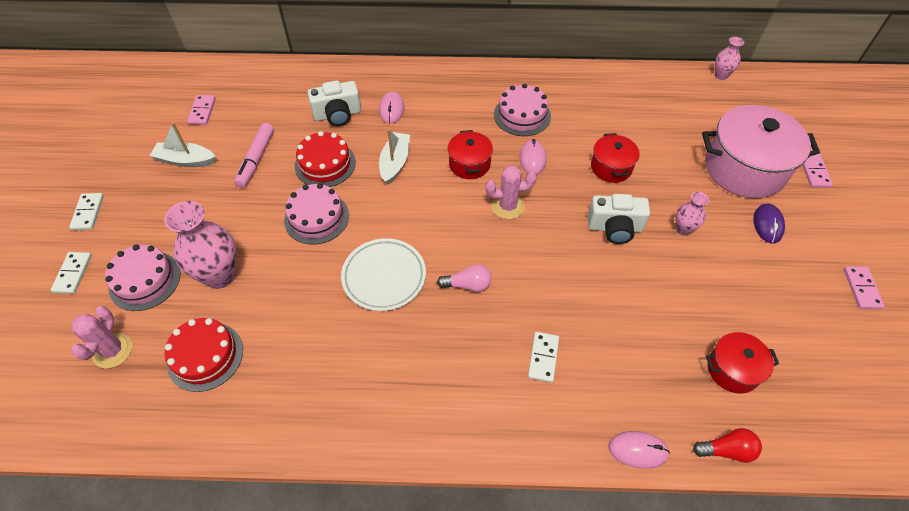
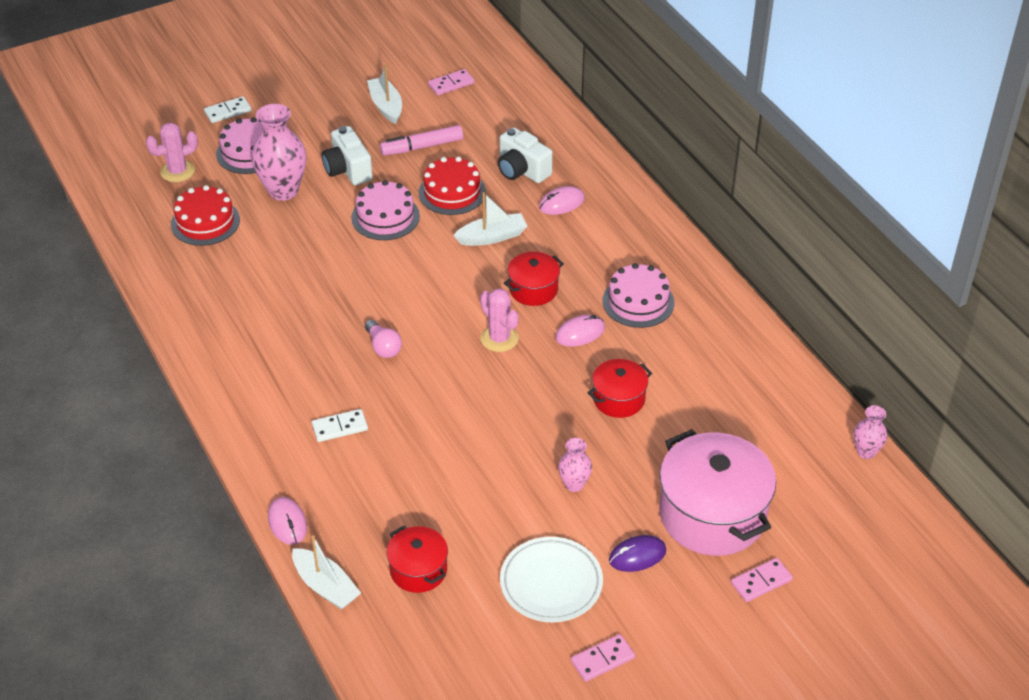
camera: 60 degrees right, 10 degrees down
white domino [69,193,104,230] -> none
white plate [341,238,426,311] -> white plate moved to [500,537,603,622]
white camera [588,194,650,244] -> white camera moved to [322,126,373,185]
red light bulb [693,428,762,463] -> white boat [292,535,361,610]

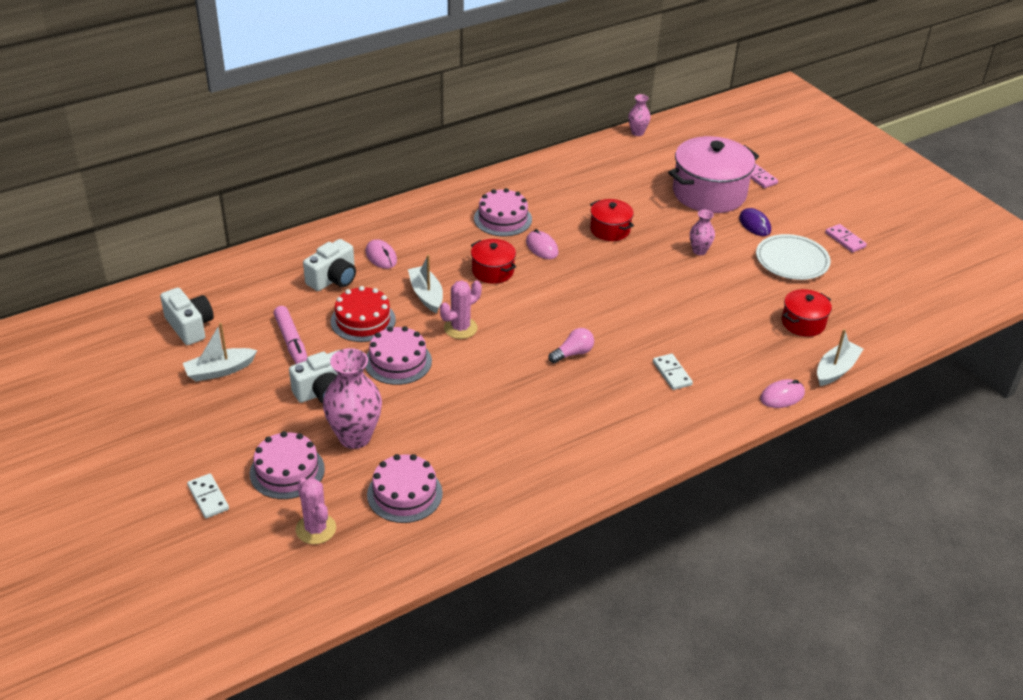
camera: 95 degrees left, 5 degrees down
red cake [171,185,240,246] -> pink cake [367,454,443,523]
pink domino [428,69,474,95] -> white camera [160,287,214,345]
pink cactus [480,288,519,352] -> pink cactus moved to [440,280,482,339]

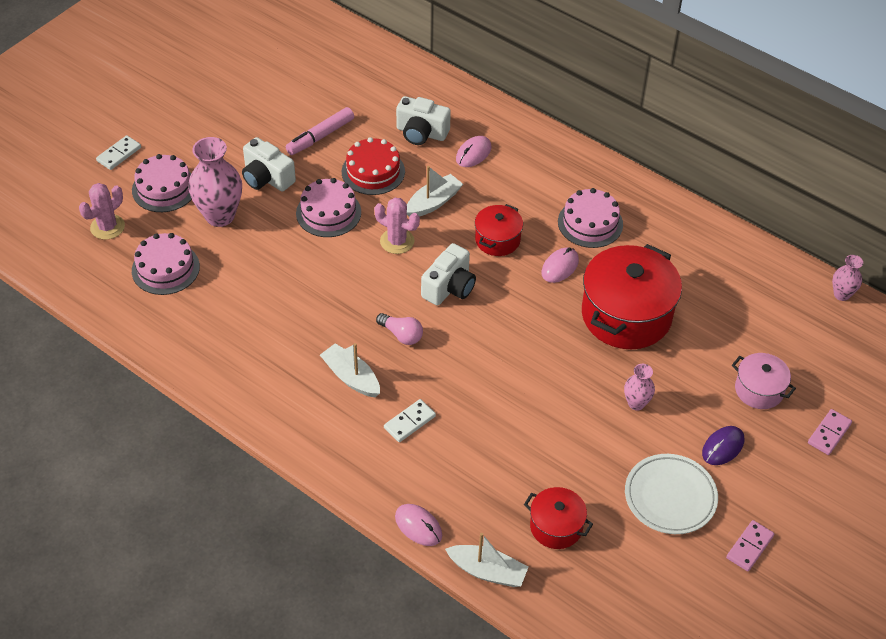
camera: 70 degrees right, 10 degrees up
white camera [160,287,214,345] -> white camera moved to [421,243,476,306]
white boat [183,323,257,382] -> white boat moved to [320,343,380,397]
red pot [590,199,634,241] -> red pot [582,244,682,349], size x1.92
pink pot [668,136,759,213] -> pink pot [732,353,796,409], size x0.52

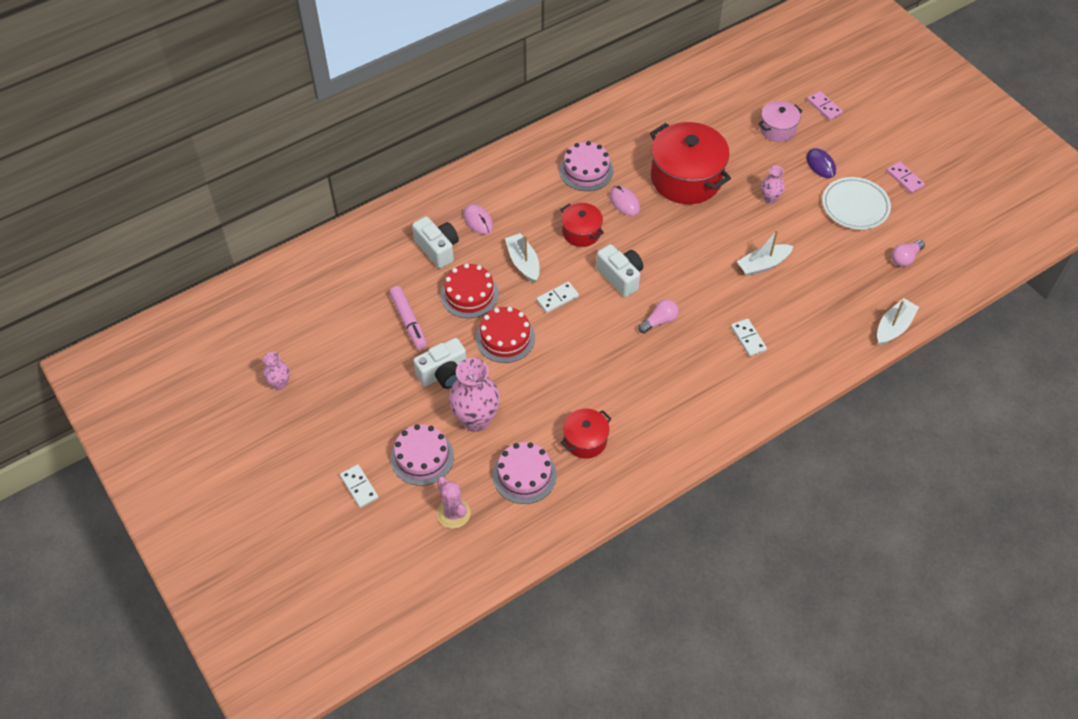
camera: 70 degrees left, 5 degrees up
pink cake [296,178,361,237] -> red cake [476,307,535,363]
white boat [320,343,380,397] -> white boat moved to [737,230,793,276]
pink cactus [374,198,420,254] -> white domino [536,282,579,313]
pink mouse [395,504,442,546] -> none
white camera [396,96,451,145] -> white camera turned 75 degrees counterclockwise [412,216,459,269]
red pot [524,487,593,549] -> red pot moved to [560,409,612,459]
pink vase [832,255,863,301] -> pink vase moved to [263,352,289,390]
none -> pink light bulb [892,240,925,267]

